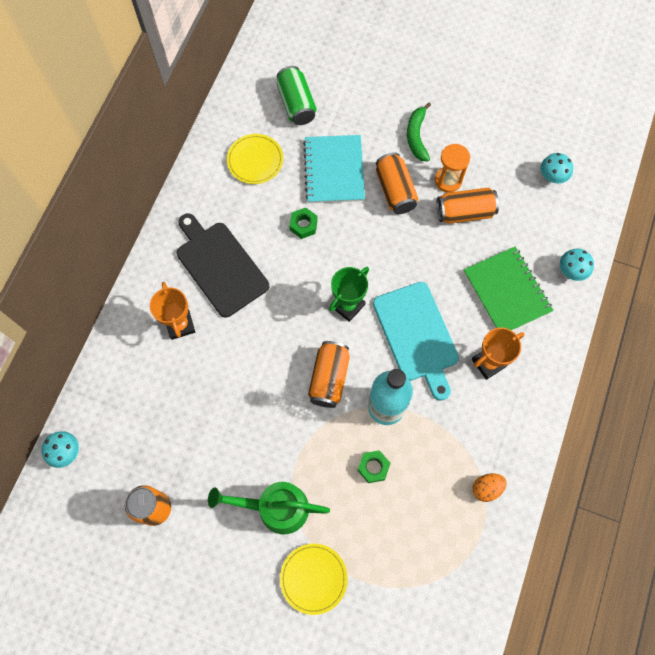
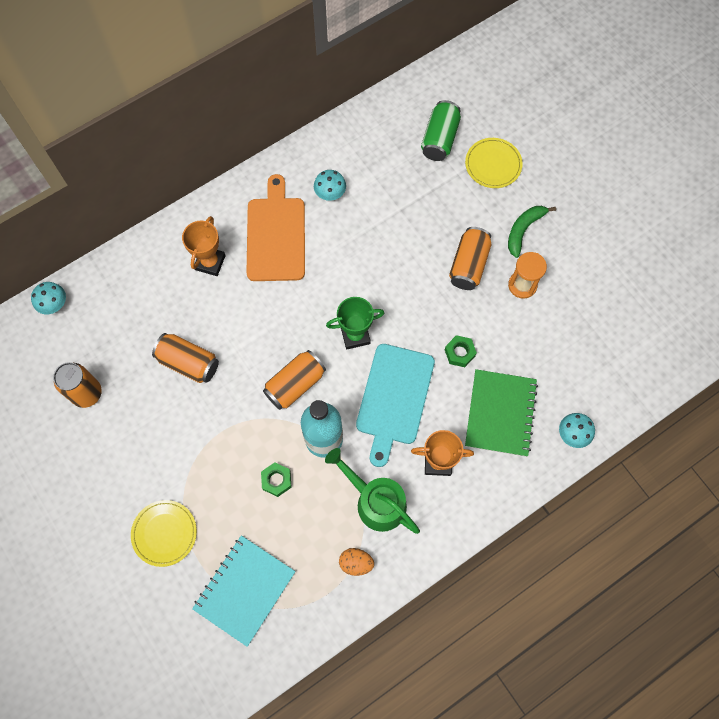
camera: 35 degrees right, 0 degrees up
black cutting board [176,213,269,318] -> orange cutting board [246,174,305,281]
green watering can [208,482,330,534] -> green watering can moved to [325,448,420,534]
yellow plate [227,134,283,184] -> yellow plate moved to [465,138,523,188]
green nut [290,207,318,239] -> green nut moved to [445,335,477,367]
turquoise notebook [303,135,365,203] -> turquoise notebook moved to [192,535,296,647]
orange can [437,187,499,224] -> orange can moved to [152,333,219,383]
turquoise mushroom [541,153,573,183] -> turquoise mushroom moved to [314,170,346,201]

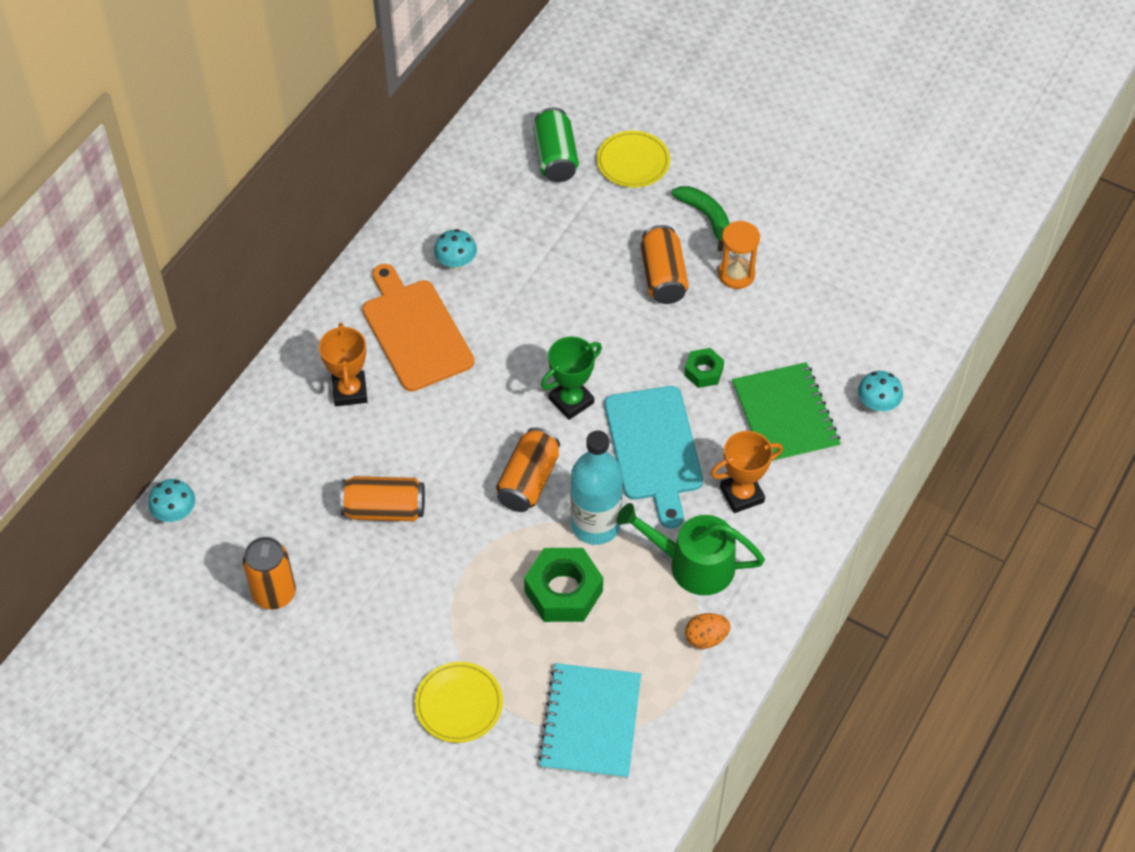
camera: 25 degrees left, 15 degrees down
green nut [261,462,292,497] -> green nut [524,548,603,622], size x1.81
green banana [508,206,556,258] -> green banana turned 135 degrees clockwise [671,186,730,251]

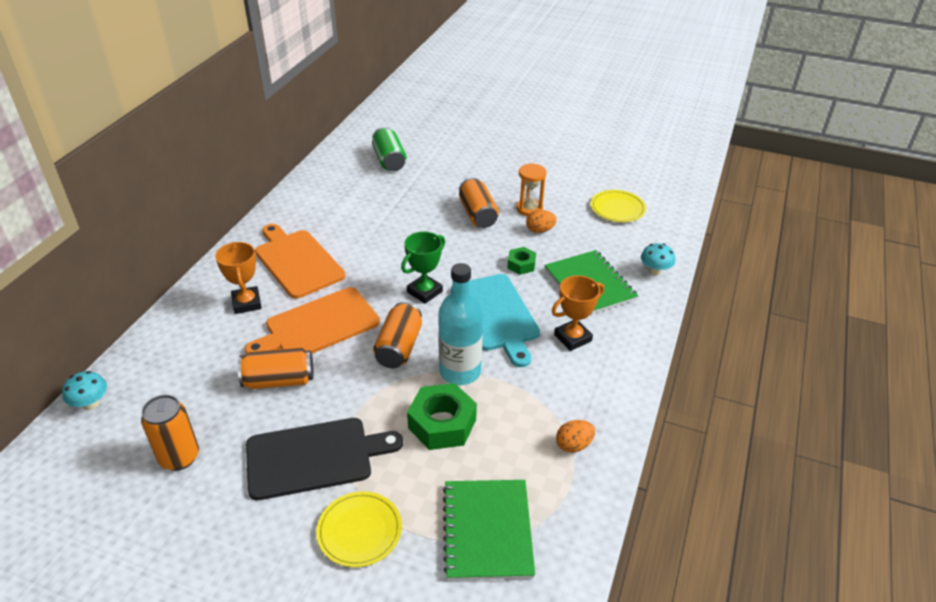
camera: 10 degrees left, 15 degrees down
turquoise mushroom [434,229,477,269] -> none
turquoise notebook [538,663,641,779] -> green notebook [443,480,535,580]
yellow plate [597,131,670,188] -> yellow plate moved to [591,190,646,222]
green watering can [617,503,765,596] -> none
green banana [671,186,730,251] -> none
none -> orange cutting board [245,287,380,354]
none -> black cutting board [246,418,403,500]
none -> orange egg [526,210,557,233]

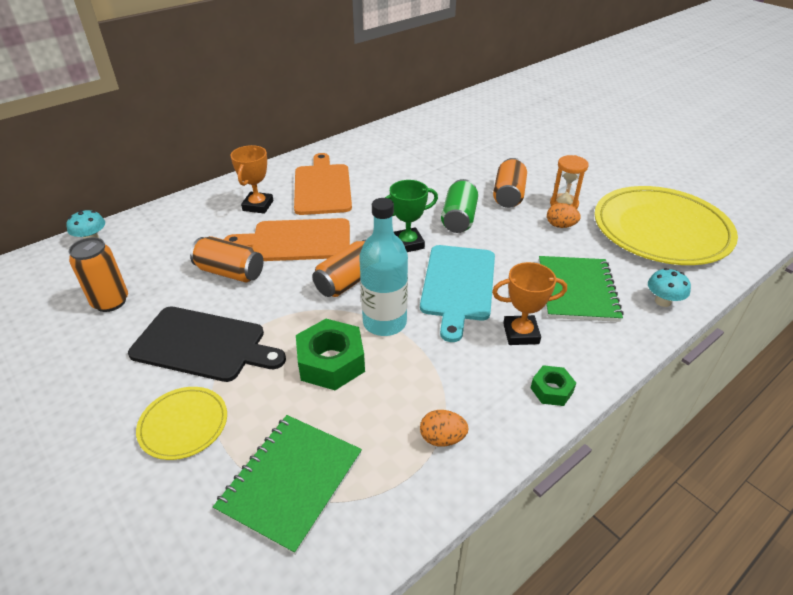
camera: 30 degrees right, 0 degrees up
green can [372,127,407,171] -> green can moved to [441,179,478,233]
green nut [508,247,536,275] -> green nut moved to [531,365,576,406]
yellow plate [591,190,646,222] -> yellow plate [594,186,738,265], size x2.17

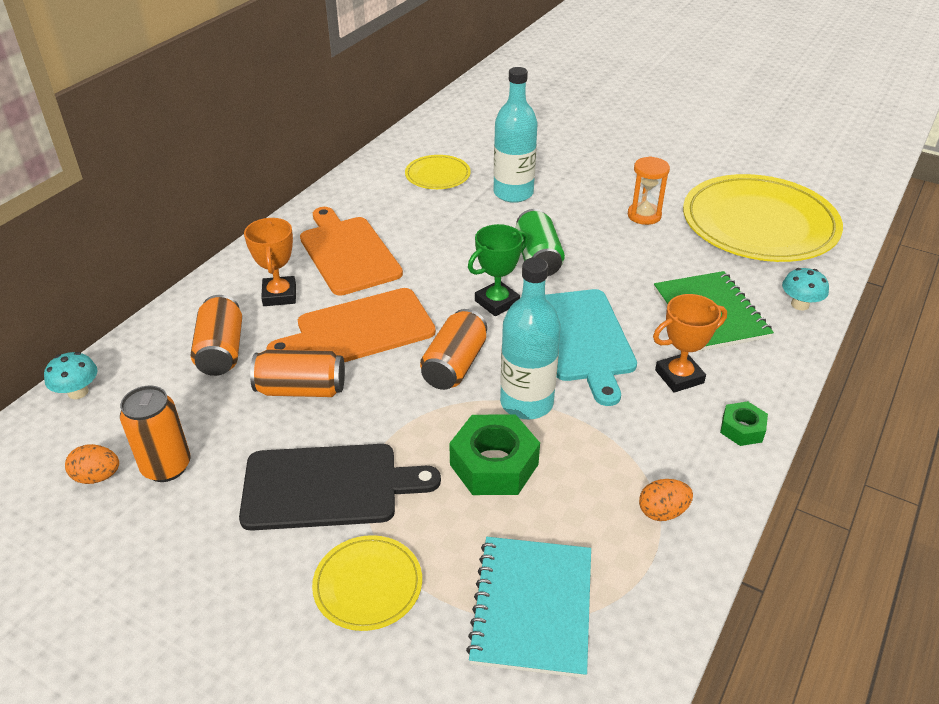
camera: 20 degrees left, 0 degrees up
green notebook [213,415,362,555] -> turquoise notebook [466,537,591,678]
orange can [493,158,527,208] -> orange can moved to [191,295,242,376]
orange egg [547,203,581,228] -> orange egg moved to [65,444,119,484]
none -> yellow plate [405,155,471,189]
none -> turquoise bottle [494,67,538,203]

